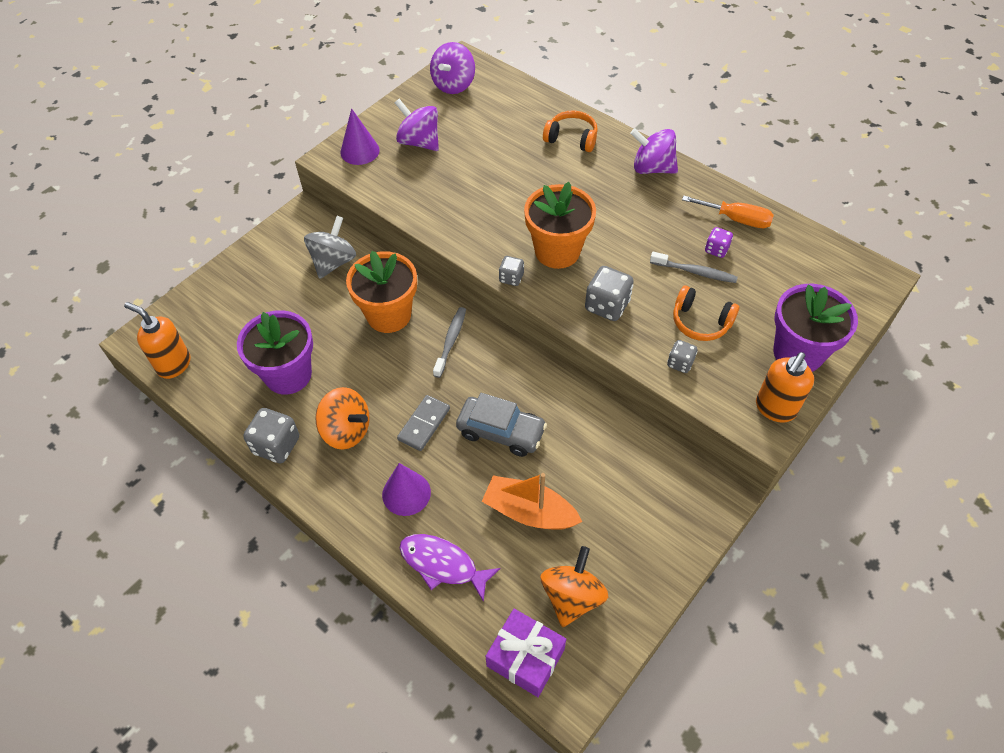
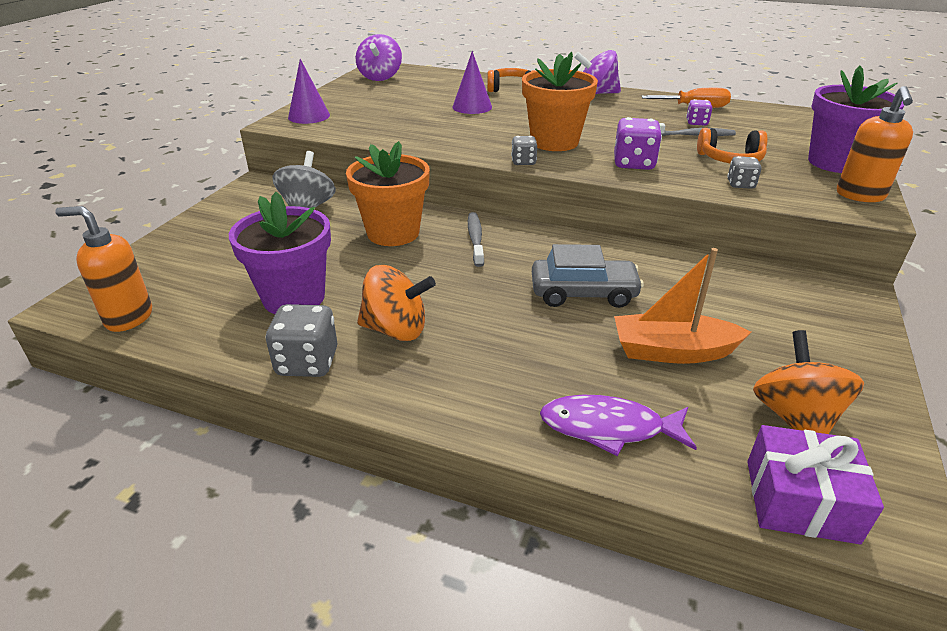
camera: 20 degrees left, 20 degrees down
purple cone [382,463,431,516] -> purple cone moved to [452,51,492,114]
purple spinning top [395,99,439,151] -> none
grey domino [397,395,450,451] -> none
grey dice [585,266,634,321] -> purple dice [614,117,662,170]

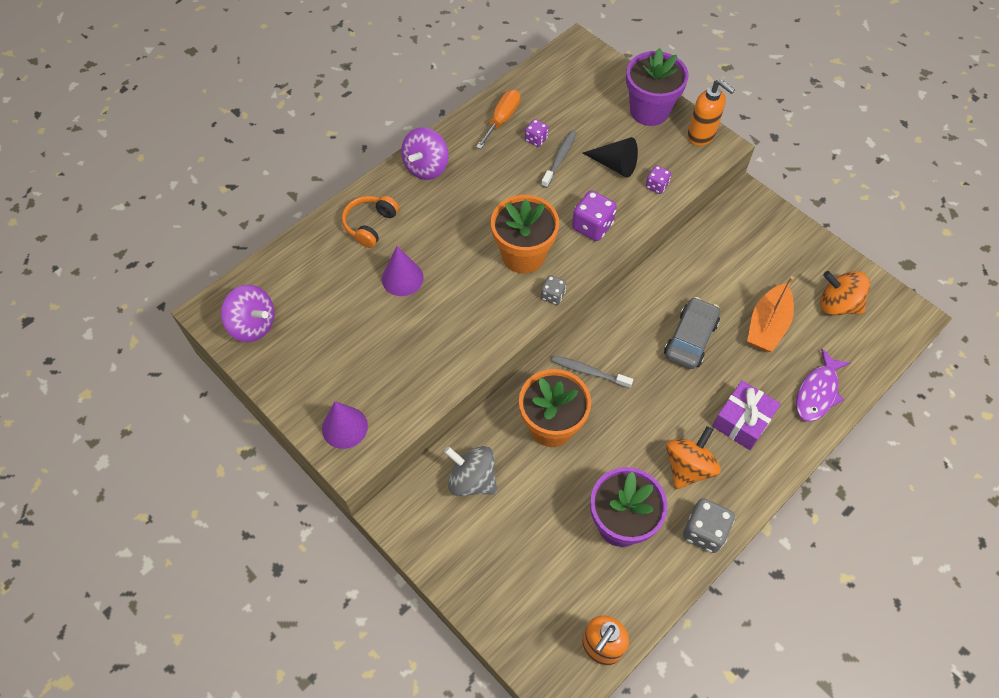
camera: 65 degrees left, 25 degrees up
orange headphones [697,128,768,163] -> black cone [583,137,638,178]
grey dice [727,156,762,189] -> purple dice [646,165,671,194]
purple gift [747,425,884,544] -> purple gift moved to [712,380,781,450]

